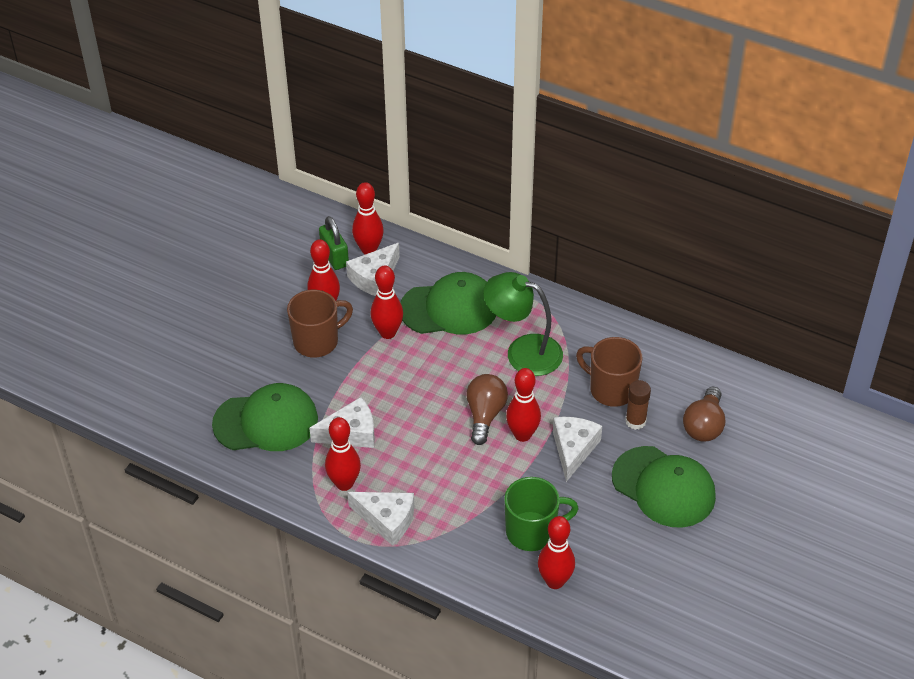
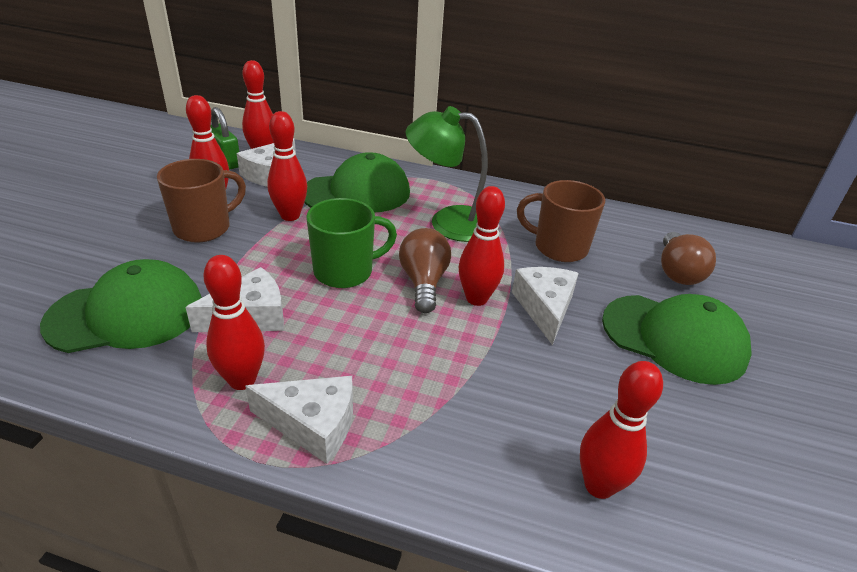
camera: 15 degrees left, 10 degrees down
green mug [504,477,579,551] -> green mug moved to [306,198,397,288]
brown glue stick [625,380,651,430] -> none

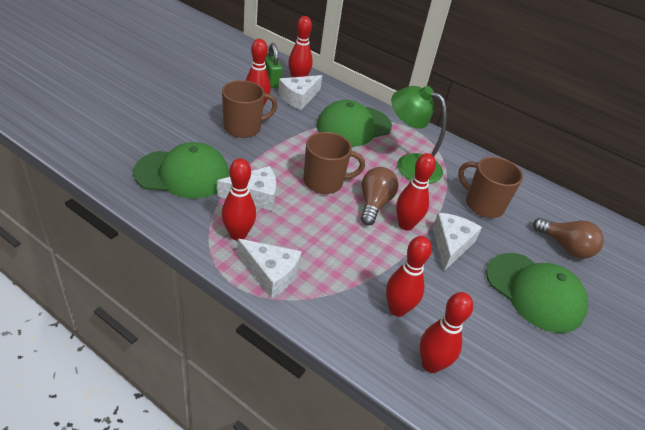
camera: 15 degrees right, 5 degrees up
red bowling pin [267,111,307,221] -> red bowling pin moved to [386,236,432,317]
green cap [304,152,410,212] -> green cap turned 150 degrees clockwise [317,100,392,147]
green mug [306,198,397,288] -> brown mug [303,132,365,194]
brown light bulb [661,232,716,285] -> brown light bulb turned 75 degrees counterclockwise [533,218,604,259]

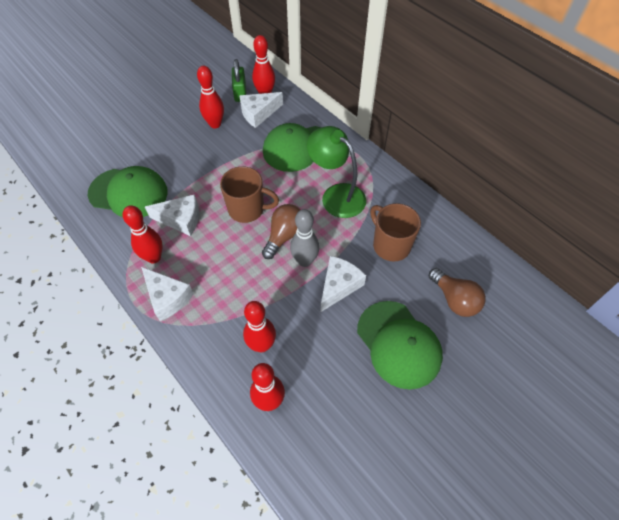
camera: 20 degrees right, 15 degrees up
brown mug [222,80,278,138] -> none
red bowling pin [396,153,436,231] -> grey bowling pin [290,209,319,267]

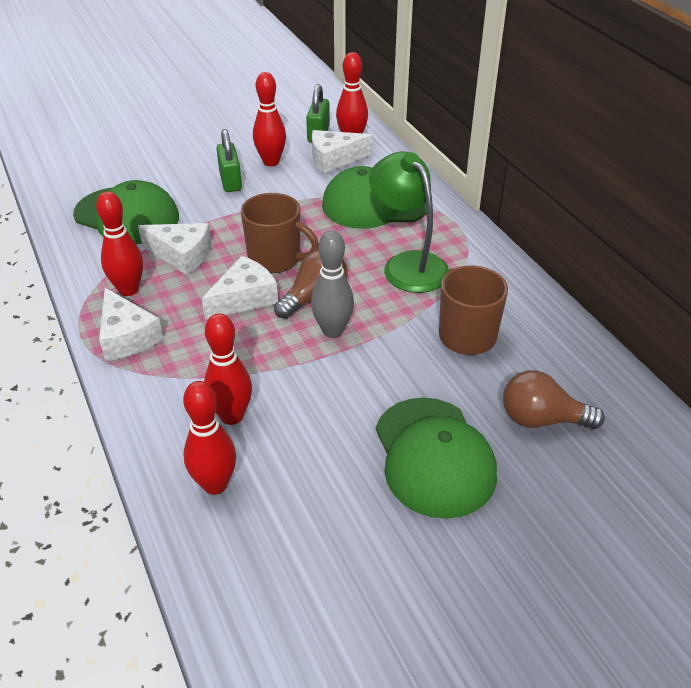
camera: 15 degrees right, 15 degrees down
white cheese [320,256,366,312] -> white cheese moved to [202,256,278,320]
brown light bulb [429,268,486,317] -> brown light bulb turned 120 degrees clockwise [503,370,605,429]
none -> green padlock [216,129,242,192]

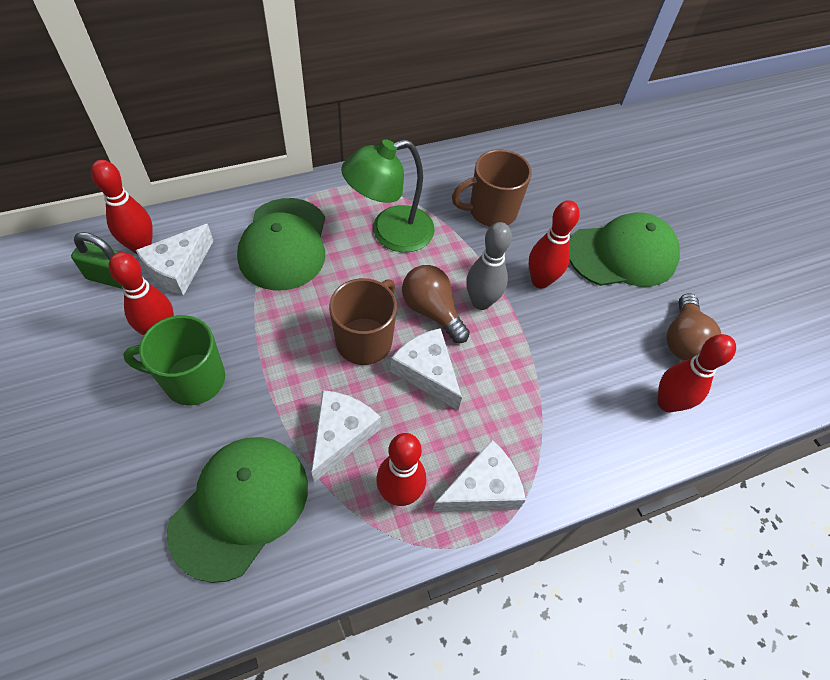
camera: 90 degrees left, 15 degrees up
red bowling pin [204,313,252,425] -> red bowling pin moved to [528,200,580,289]
green padlock [216,129,242,192] -> green mug [123,315,225,406]
white cheese [312,130,372,174] -> white cheese turned 45 degrees clockwise [136,224,213,296]
brown light bulb [503,370,605,429] -> brown light bulb moved to [666,293,721,361]

